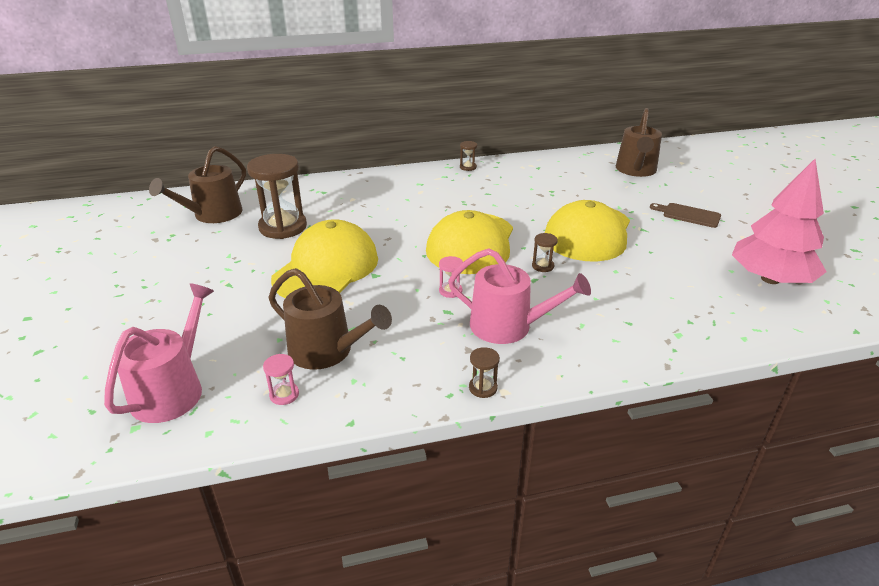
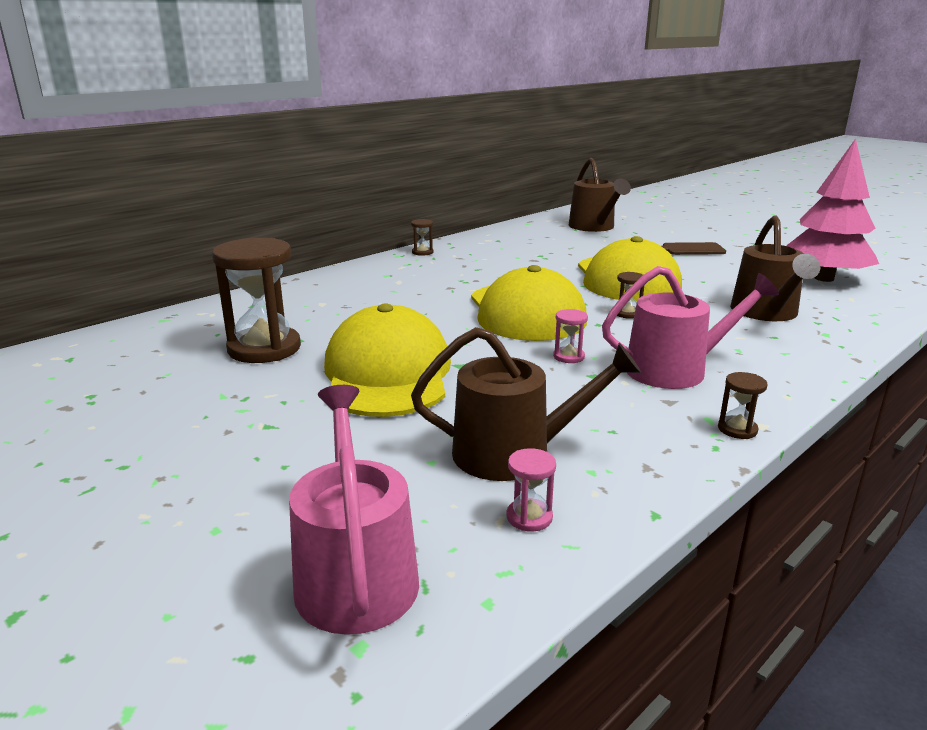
camera: 30 degrees left, 10 degrees down
brown watering can [149,146,246,223] -> brown watering can moved to [730,215,820,321]

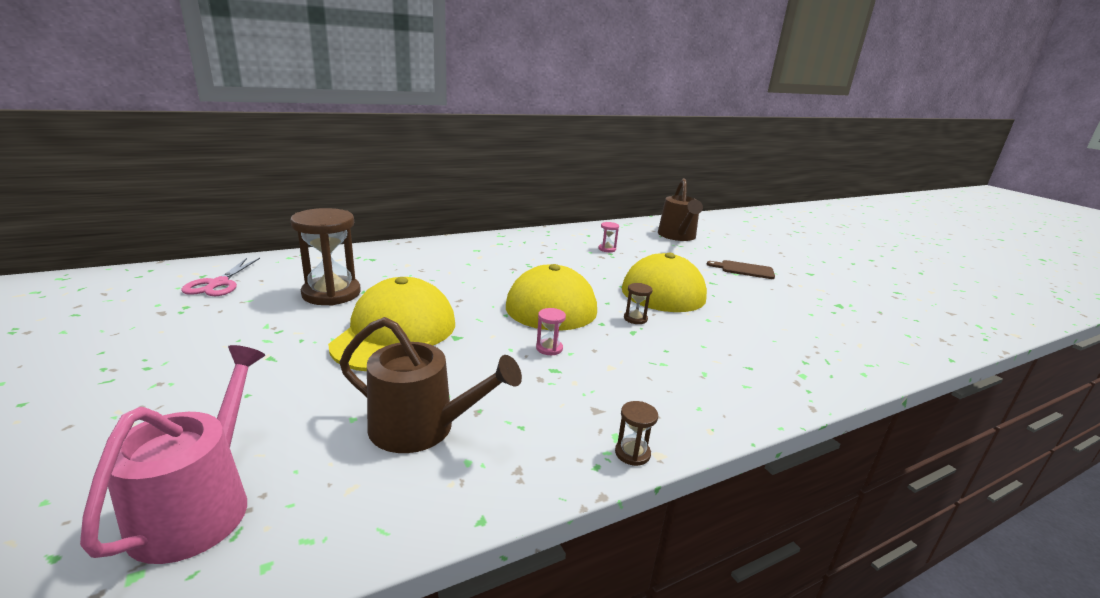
camera: 15 degrees right, 0 degrees up
brown hourglass [411,219,433,256] -> none
pink hourglass [506,448,556,531] -> pink hourglass moved to [598,222,619,252]
pink watering can [602,266,779,389] -> none
brown watering can [730,215,820,321] -> none
pink tree [786,139,879,282] -> none
none -> pink scissors [181,258,260,296]

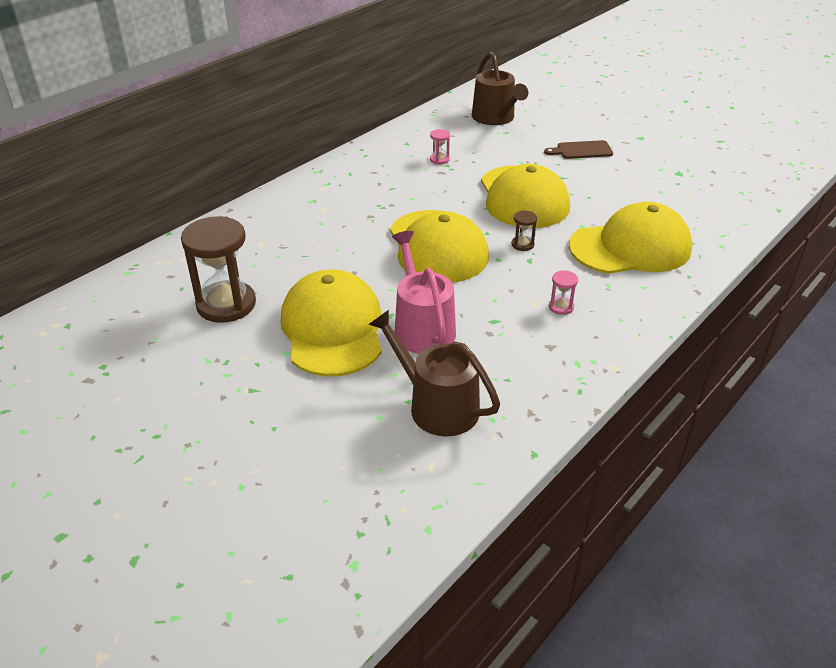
camera: 20 degrees left, 15 degrees up
pink watering can [80,345,265,564] -> pink watering can moved to [392,231,456,354]
pink scissors [181,258,260,296] -> none
brown watering can [340,317,522,453] -> brown watering can turned 135 degrees counterclockwise [368,310,500,436]
pink hourglass [536,308,566,355] -> pink hourglass moved to [549,270,578,315]
brown hourglass [615,401,658,466] -> none
none -> yellow cap [569,202,692,274]

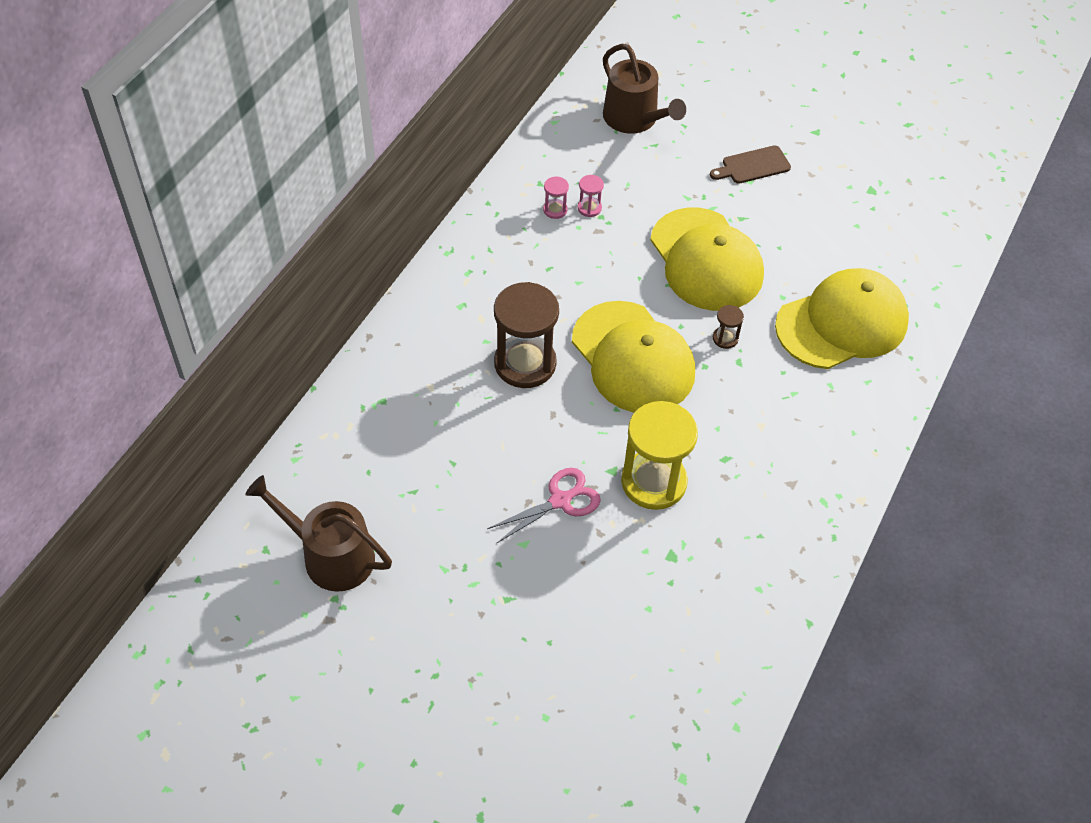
camera: 15 degrees left, 15 degrees up
brown hourglass [181,216,256,323] -> brown hourglass moved to [494,282,559,388]
yellow cap [281,270,382,377] -> pink scissors [487,468,601,543]
brown watering can [368,310,500,436] -> brown watering can moved to [245,475,392,592]
pink watering can [392,231,456,354] -> yellow hourglass [621,401,698,510]
pink hourglass [549,270,578,315] -> pink hourglass moved to [543,176,569,219]

